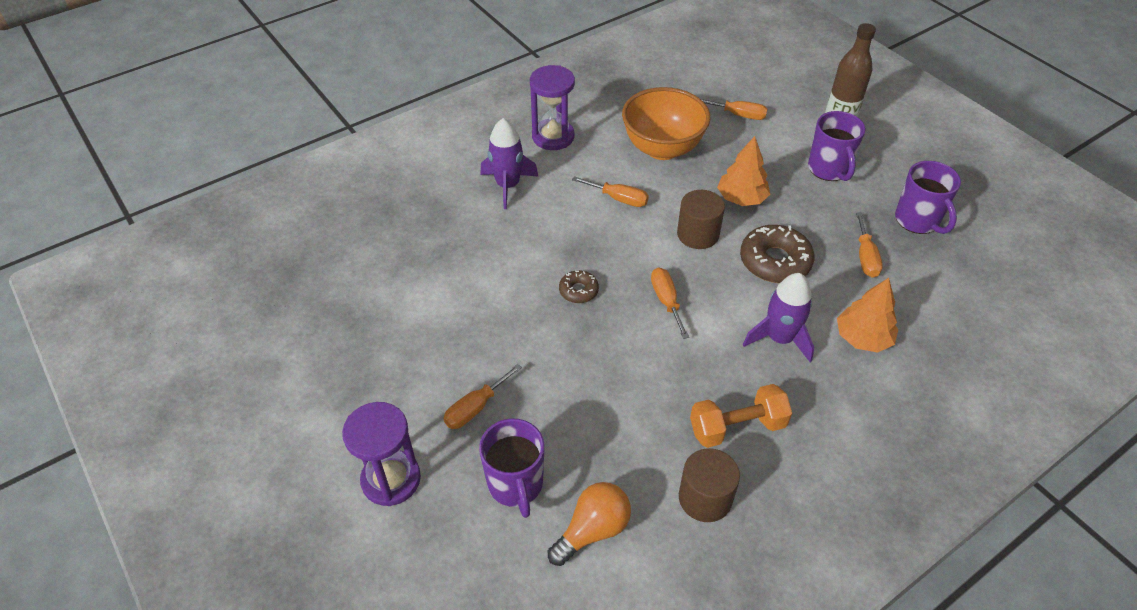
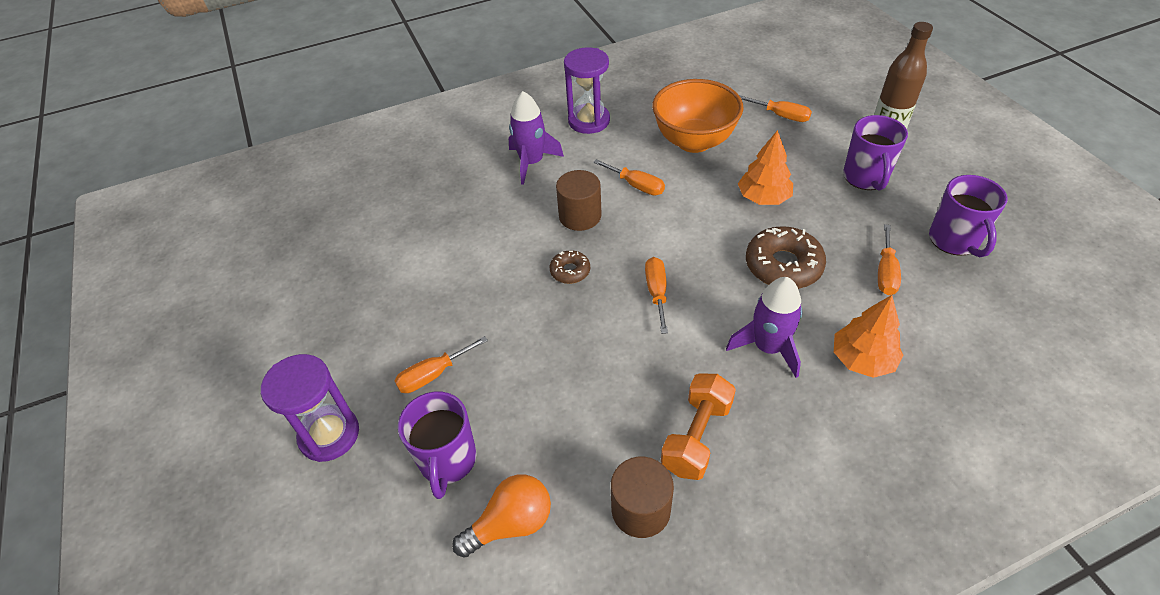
camera: 15 degrees right, 0 degrees up
brown cylinder [677,190,725,249] -> brown cylinder moved to [556,170,602,231]
orange dumbbell [690,384,792,448] -> orange dumbbell turned 60 degrees counterclockwise [661,373,736,480]

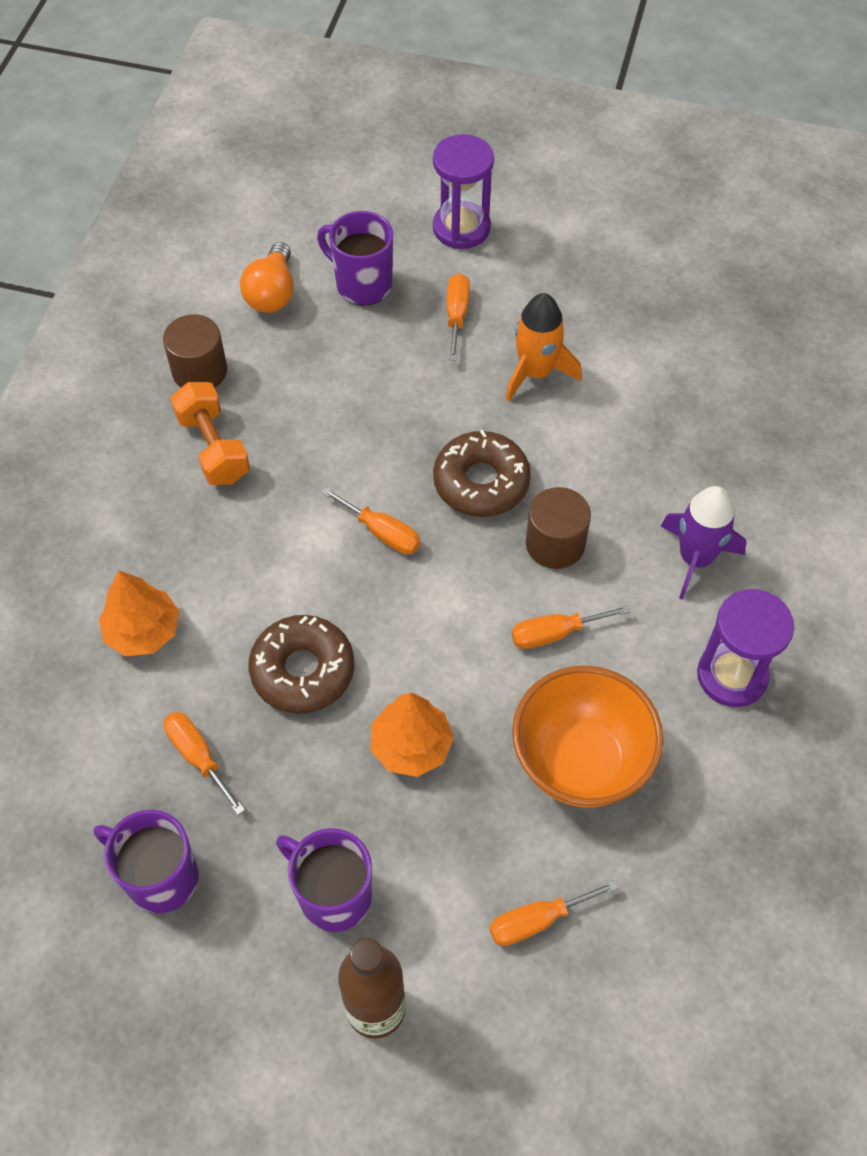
camera: 125 degrees right, 10 degrees up
brown donut [549,250,590,284] -> brown donut [433,430,531,517], size x1.87
purple rocket [726,277,803,378] -> none
none -> orange rocket [506,293,582,402]

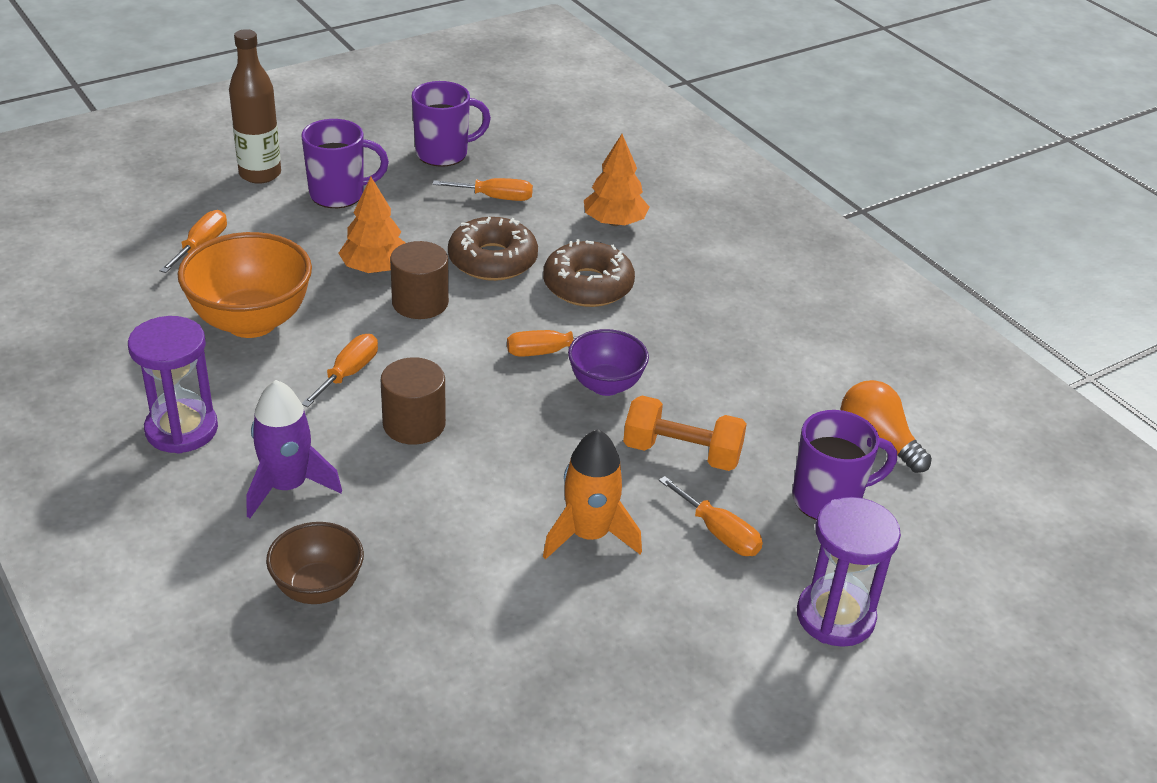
camera: 130 degrees right, 20 degrees down
brown cylinder [163,314,227,388] -> brown cylinder moved to [390,241,449,319]
orange dumbbell [170,382,250,485] -> orange dumbbell moved to [623,396,747,471]
brown donut [433,430,531,517] -> brown donut moved to [543,239,635,307]
none -> brown bowl [266,522,364,604]
none -> purple bowl [568,329,649,396]

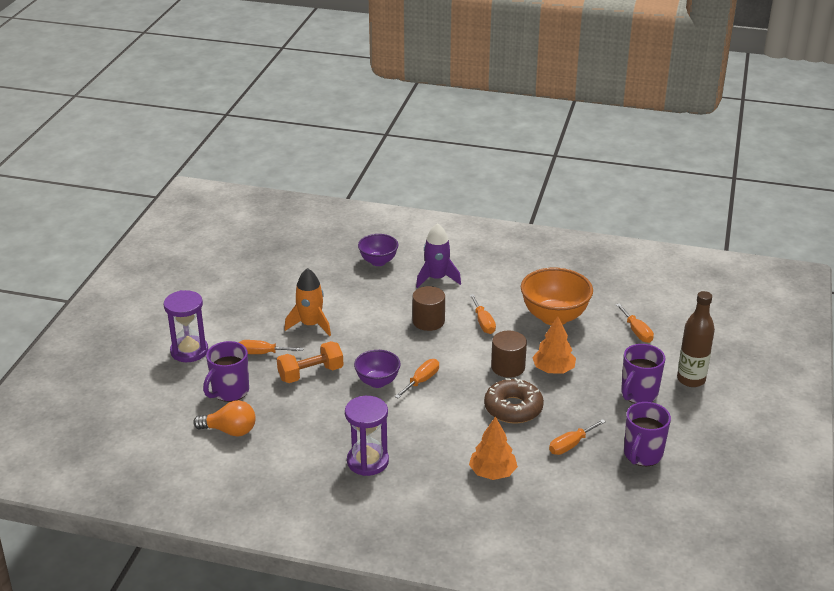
camera: 140 degrees right, 5 degrees down
purple hourglass [128,316,218,454] -> purple hourglass moved to [345,396,389,476]
brown bowl [266,522,364,604] -> purple bowl [358,234,398,266]
brown donut [543,239,635,307] -> none

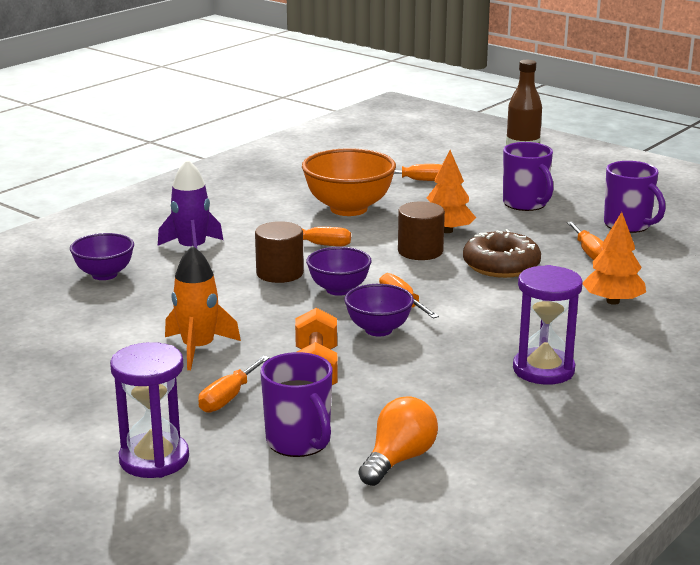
camera: 65 degrees left, 10 degrees down
none -> purple bowl [306,247,371,296]

